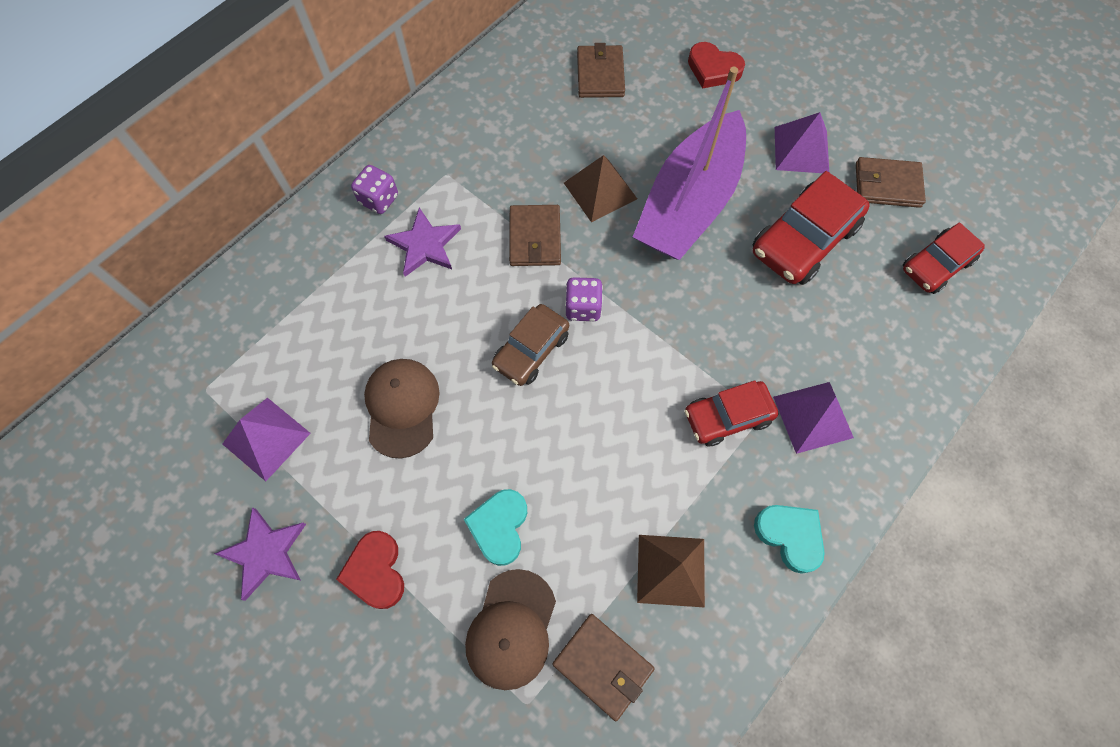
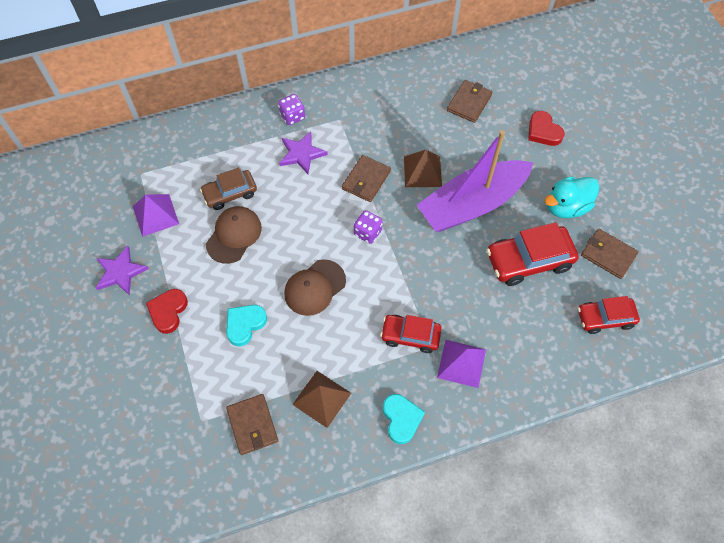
camera: 30 degrees right, 5 degrees down
brown cap [465,569,556,690] -> brown cap moved to [284,259,346,316]
brown car [492,304,569,386] -> brown car moved to [200,167,257,210]
purple pyramid [775,112,829,173] -> turquoise duck [544,176,599,218]

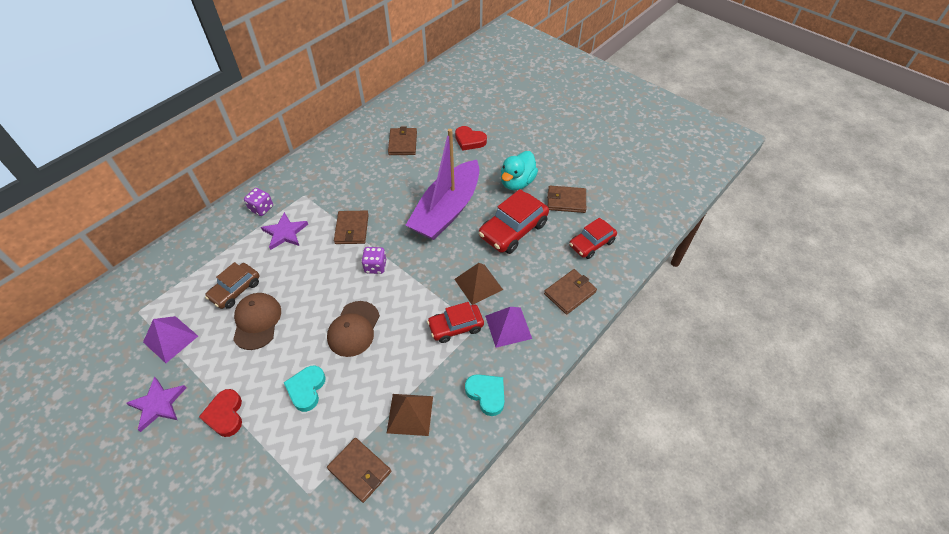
camera: 30 degrees left, 10 degrees down
brown pyramid [404,150,442,187] -> brown pyramid moved to [454,263,503,305]
none -> brown wallet [544,269,597,315]

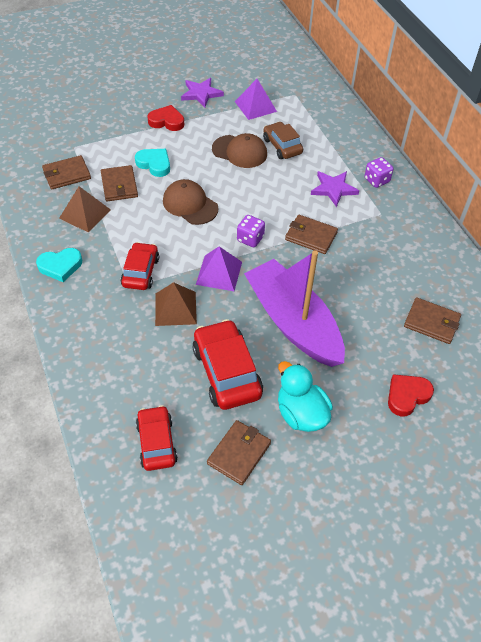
camera: 115 degrees right, 0 degrees up
purple pyramid [485,307,532,348] -> purple pyramid moved to [196,246,242,291]
brown wallet [544,269,597,315] -> brown wallet moved to [101,165,138,202]

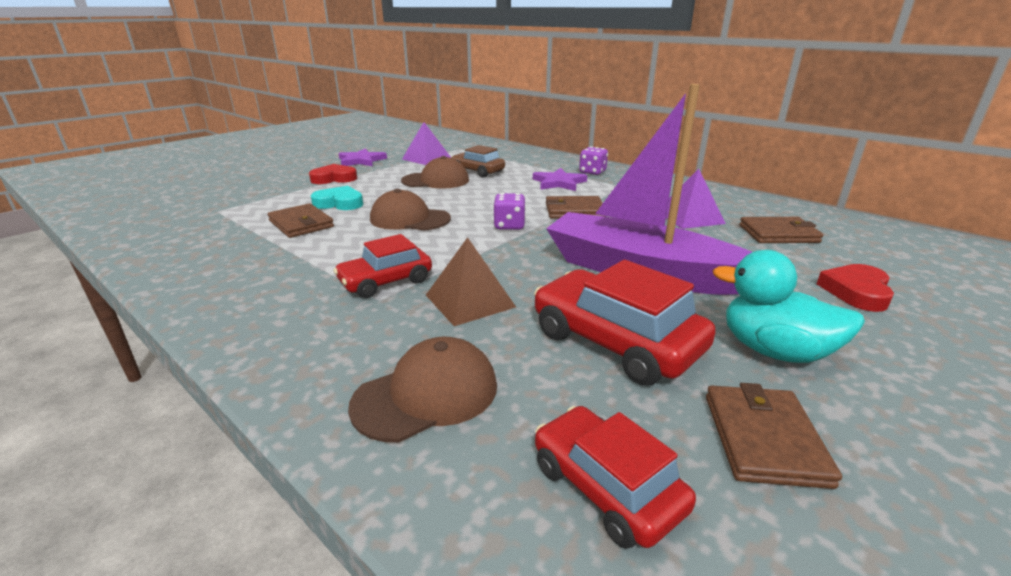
camera: 25 degrees left, 25 degrees down
turquoise heart [36,248,82,282] -> none
brown wallet [42,155,91,189] -> none
brown pyramid [59,186,111,233] -> none
red car [121,242,159,290] -> red car turned 105 degrees counterclockwise [333,234,432,298]
purple pyramid [196,246,242,291] -> purple pyramid moved to [666,169,726,229]
none -> brown cap [348,337,497,442]

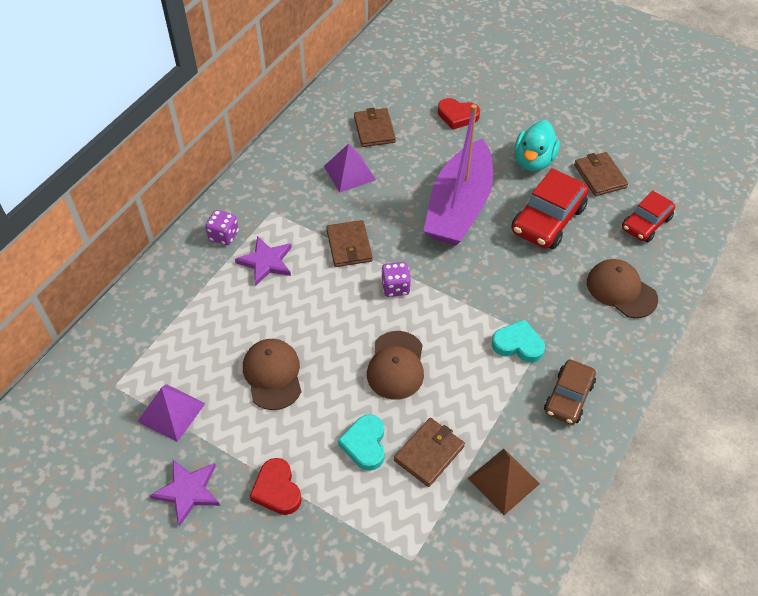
camera: 100 degrees left, 25 degrees up
red car [333,234,432,298] -> turquoise heart [492,319,545,363]
brown pyramid [426,237,516,326] -> brown pyramid moved to [468,449,540,515]
brown car [451,145,505,178] -> brown car moved to [544,360,596,425]
brown wallet [706,383,842,489] -> brown wallet turned 75 degrees clockwise [574,152,628,196]

